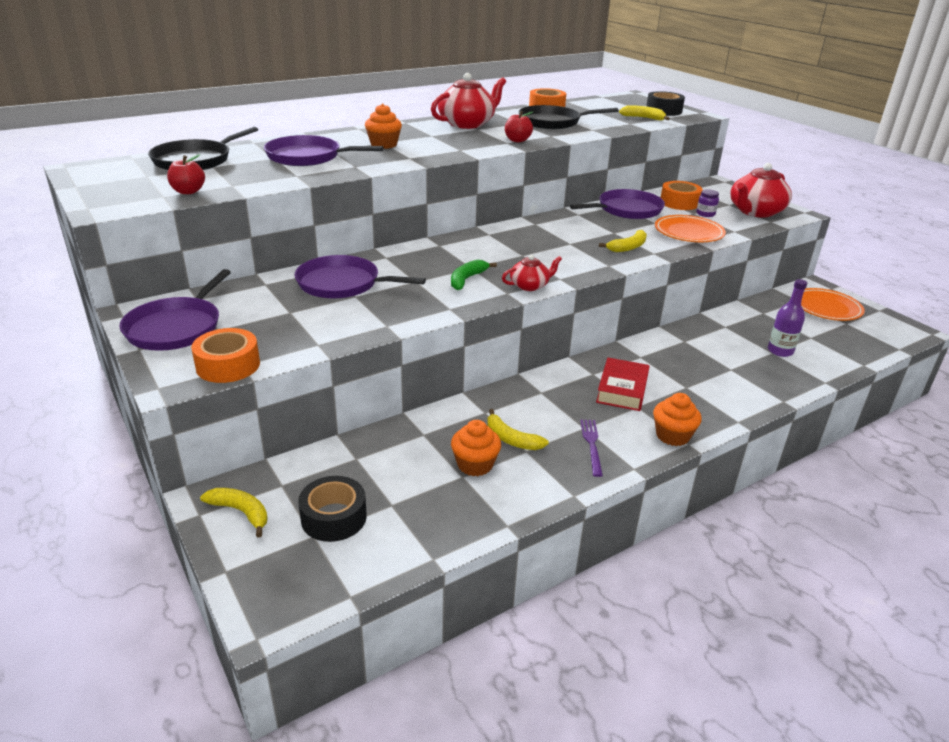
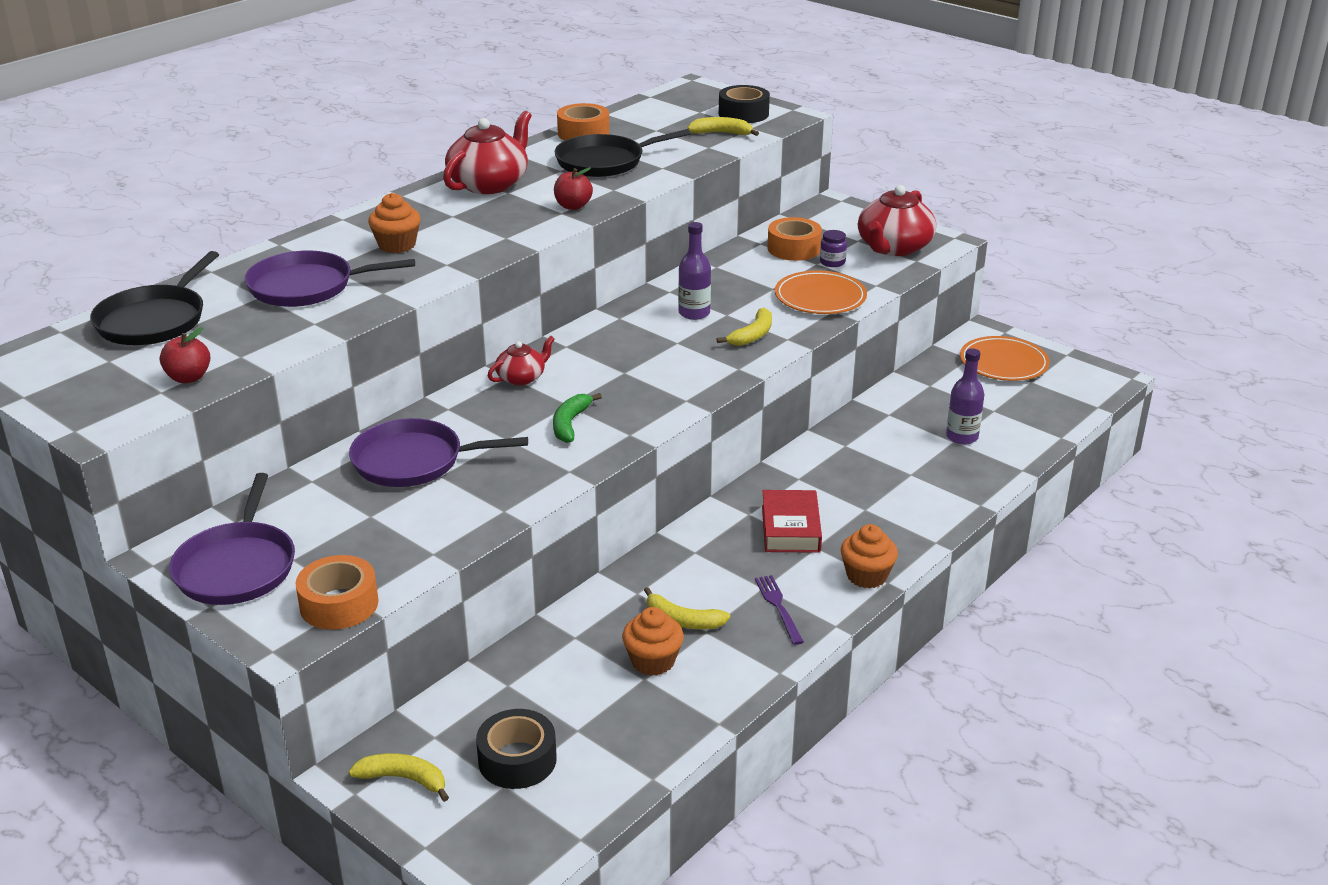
camera: 15 degrees left, 0 degrees up
red teapot [502,255,562,291] -> red teapot moved to [488,336,555,385]
purple pan [570,189,665,219] -> none
none -> purple bottle [678,222,711,320]

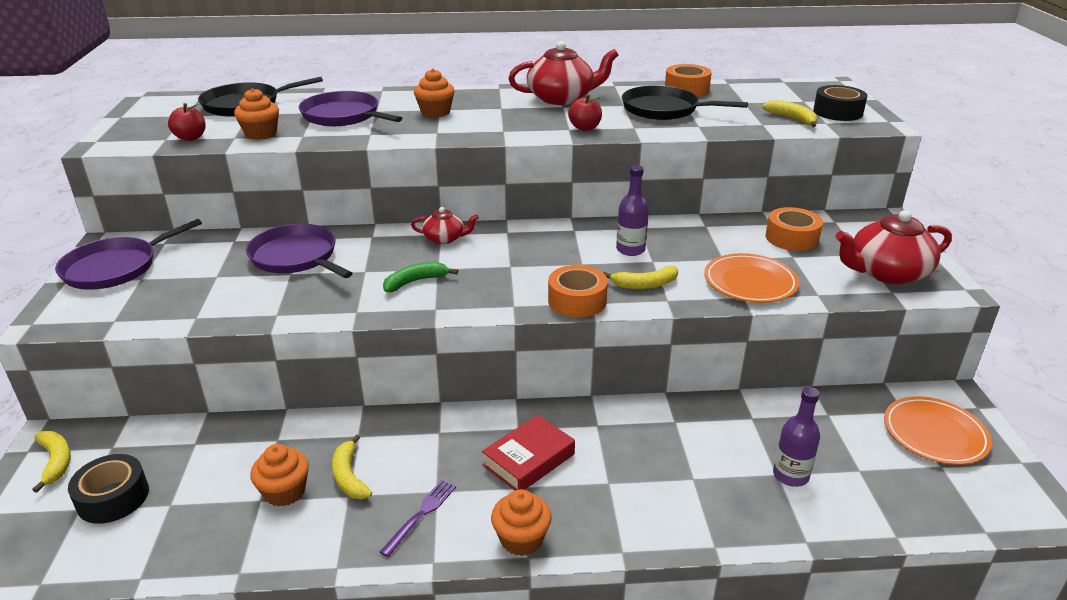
camera: 45 degrees right, 0 degrees up
orange tape [296,555,379,630] -> orange tape moved to [548,265,608,317]
purple jar [820,230,847,267] -> none
none -> orange cupcake [234,88,279,140]

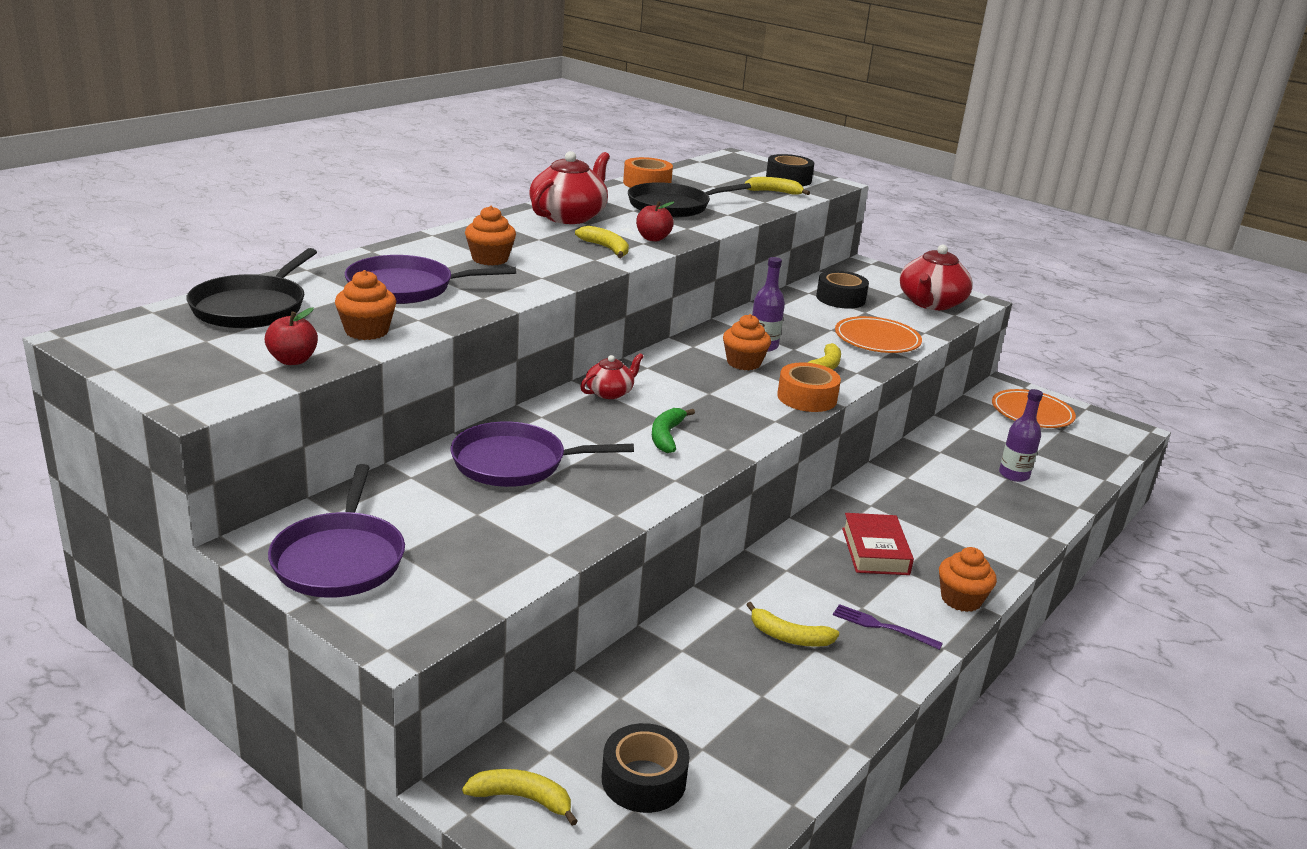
camera: 50 degrees left, 5 degrees down
orange cupcake [250,444,309,507] -> orange cupcake moved to [723,314,771,370]
purple fork [380,480,456,557] -> purple fork turned 45 degrees counterclockwise [833,604,943,650]
orange tape [766,207,823,251] -> black tape [816,271,869,309]
none -> yellow banana [575,226,629,258]

